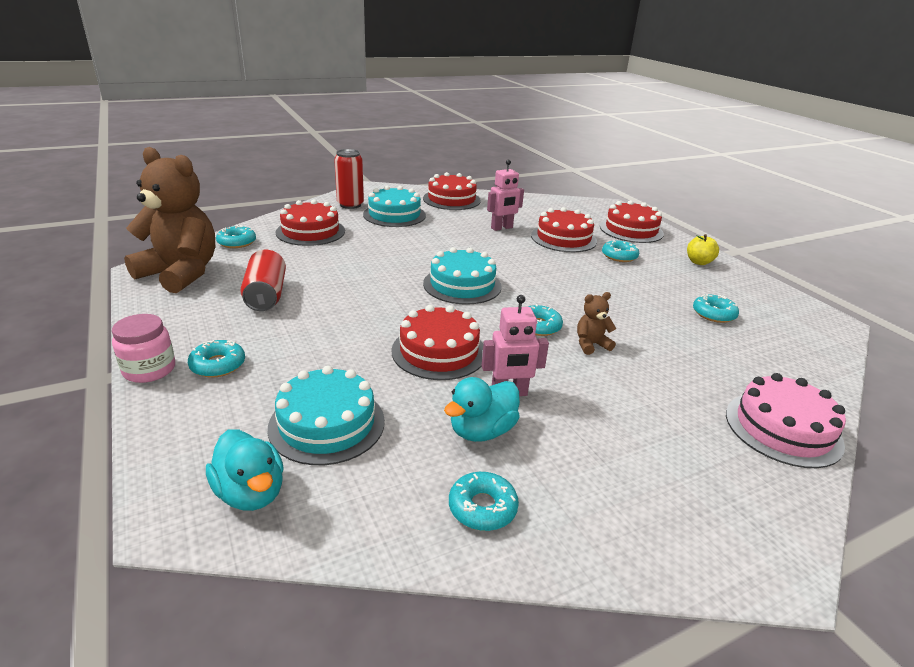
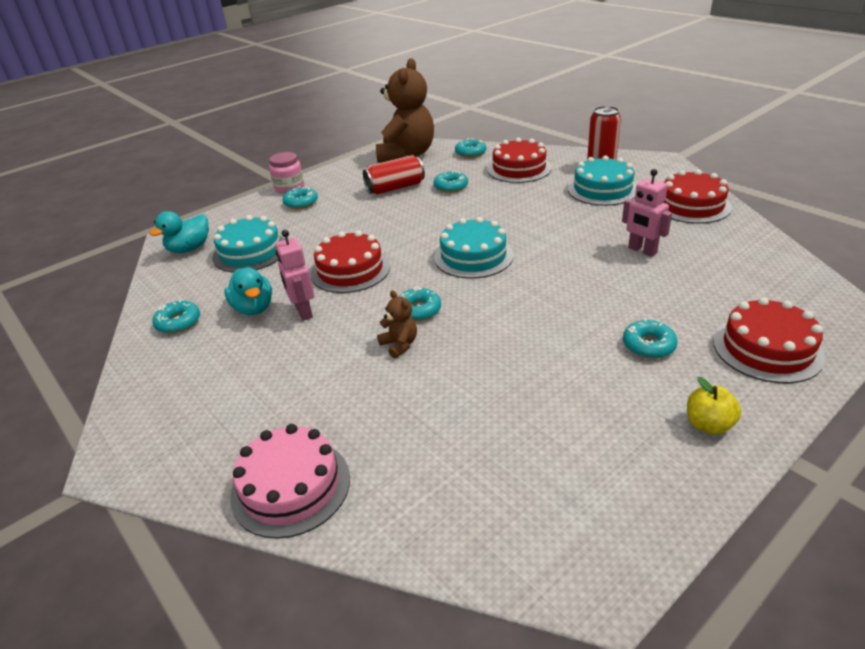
camera: 80 degrees right, 5 degrees up
turquoise duck [444,377,520,442] -> turquoise duck turned 150 degrees counterclockwise [224,267,272,315]
red cake [531,207,597,252] -> none
turquoise donut [693,294,739,323] -> turquoise donut moved to [433,170,468,193]

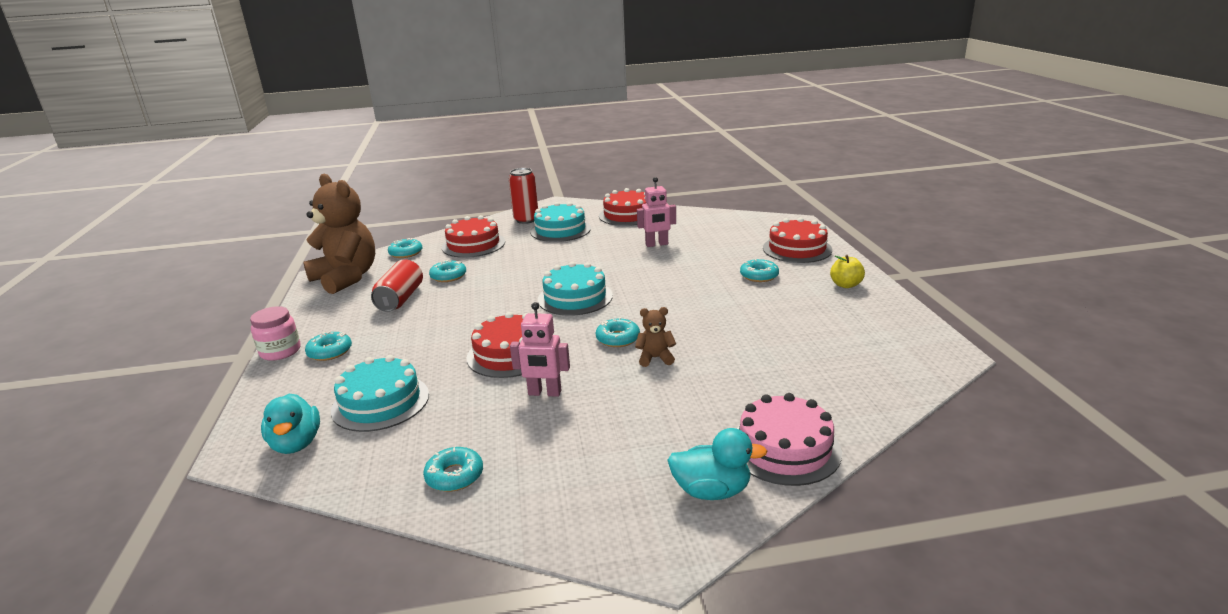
camera: 60 degrees left, 10 degrees down
turquoise duck [224,267,272,315] -> turquoise duck moved to [668,428,767,500]

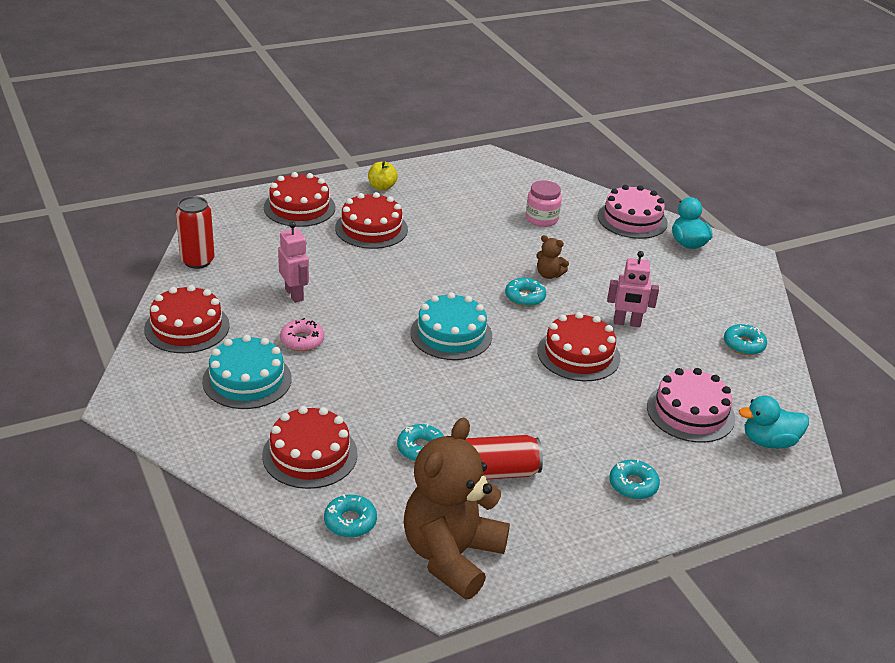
camera: 110 degrees left, 10 degrees up
pink jar [250,306,301,361] -> pink jar moved to [526,180,562,227]
turquoise duck [261,394,320,454] -> turquoise duck turned 150 degrees counterclockwise [739,396,809,449]
turquoise cake [331,355,429,432] -> pink cake [647,368,735,443]
red can [509,168,538,224] -> red can moved to [176,196,215,269]
pink robot [510,302,570,397] -> pink robot turned 105 degrees clockwise [607,251,659,327]
brown teddy bear [635,307,676,367] -> brown teddy bear turned 45 degrees counterclockwise [536,235,569,279]
turquoise donut [740,259,779,282] -> red cake [335,192,408,249]
none -> pink donut [280,318,324,351]

